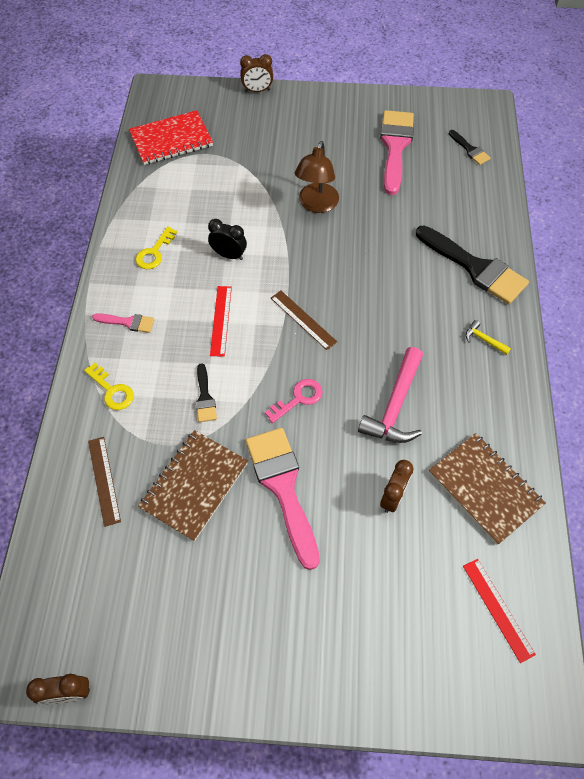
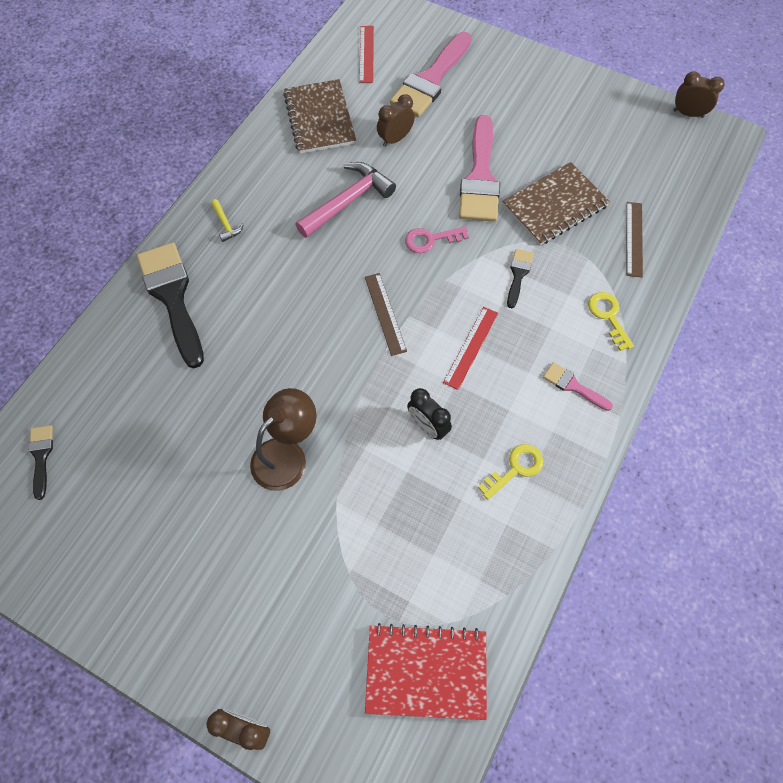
camera: 155 degrees left, 5 degrees up
pink brush [380,110,414,195] -> pink brush moved to [390,32,472,117]

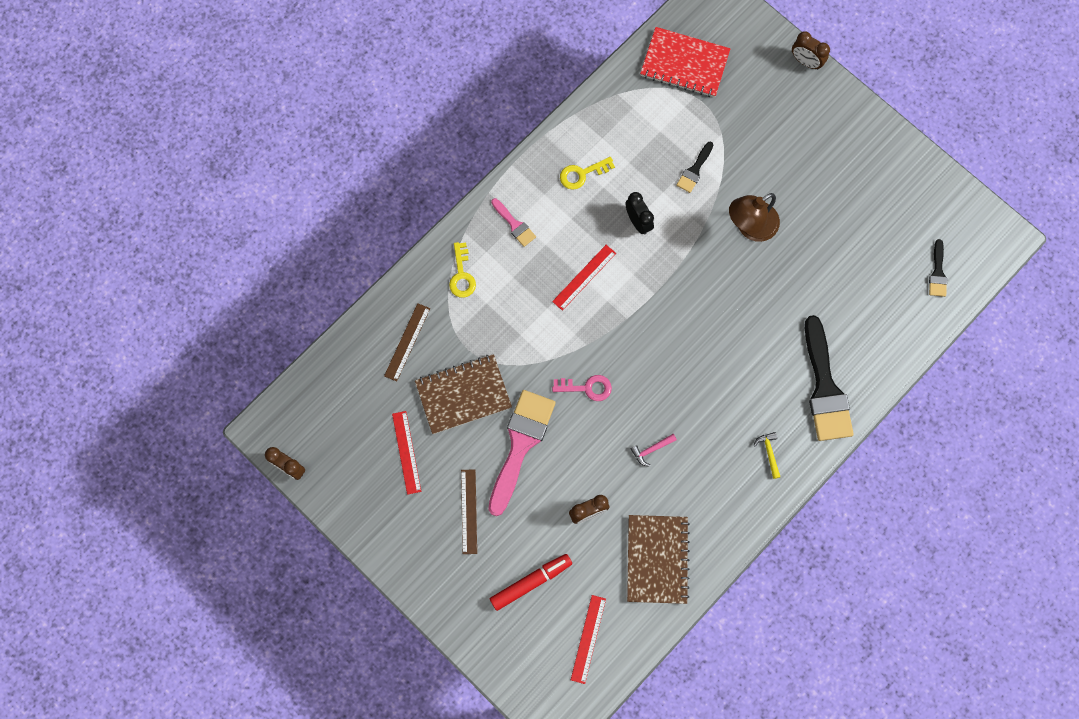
camera: 165 degrees left, 10 degrees up
pink hammer [295,162,396,238] -> pink hammer [631,434,677,467], size x0.46
brown ruler [365,273,407,356] -> brown ruler moved to [461,469,477,554]
pink brush [390,32,472,117] -> red marker [490,554,572,611]
black brush [507,249,533,308] -> black brush moved to [676,141,713,193]
none -> red ruler [392,411,421,495]

